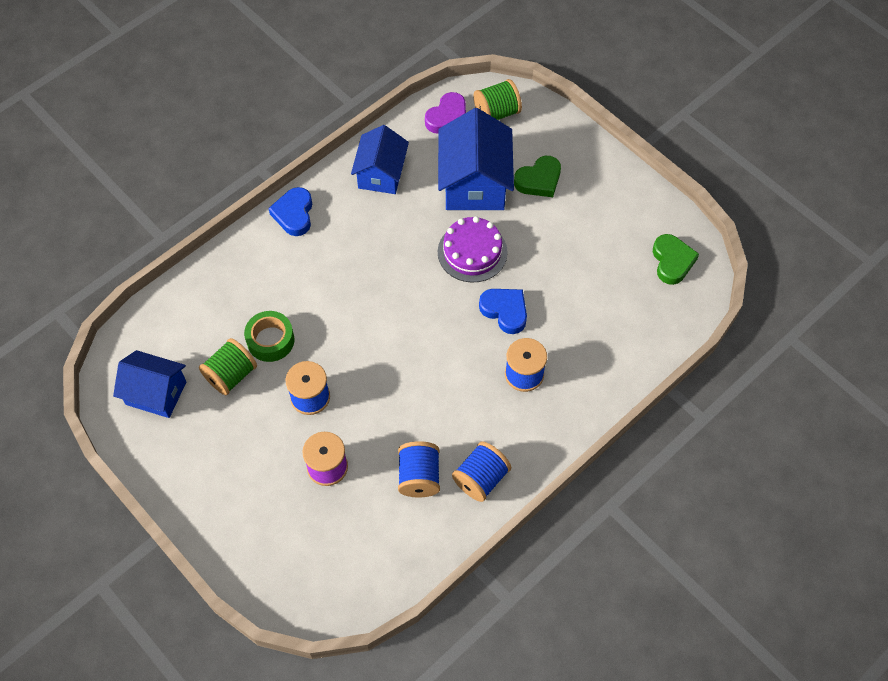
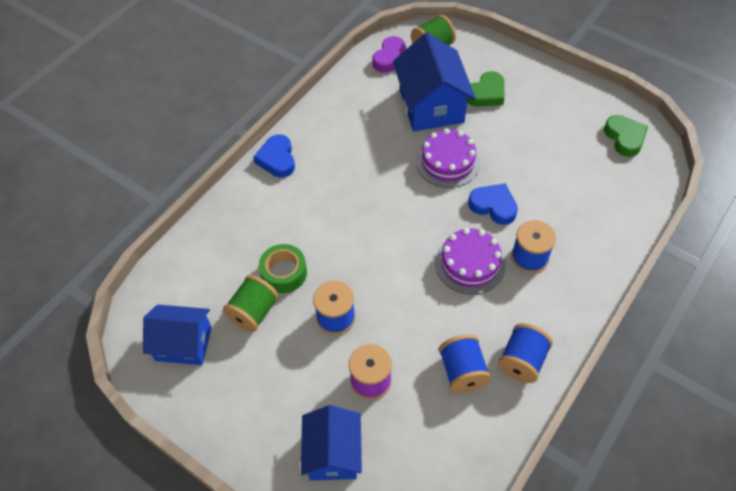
camera: 10 degrees left, 5 degrees down
blue house [351,125,409,194] -> blue house moved to [301,405,362,480]
none -> purple cake [435,228,506,294]

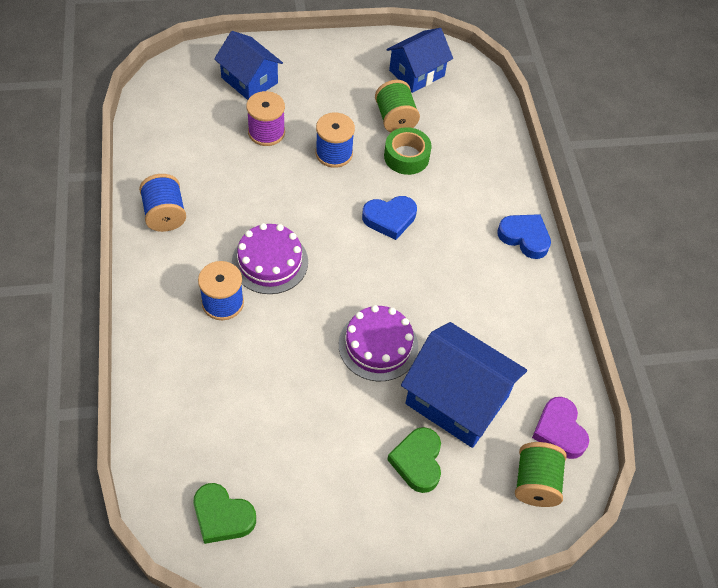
camera: 130 degrees right, 0 degrees up
blue spool [439,334,491,393] -> none
blue heart [468,183,518,225] -> blue heart moved to [362,196,417,240]

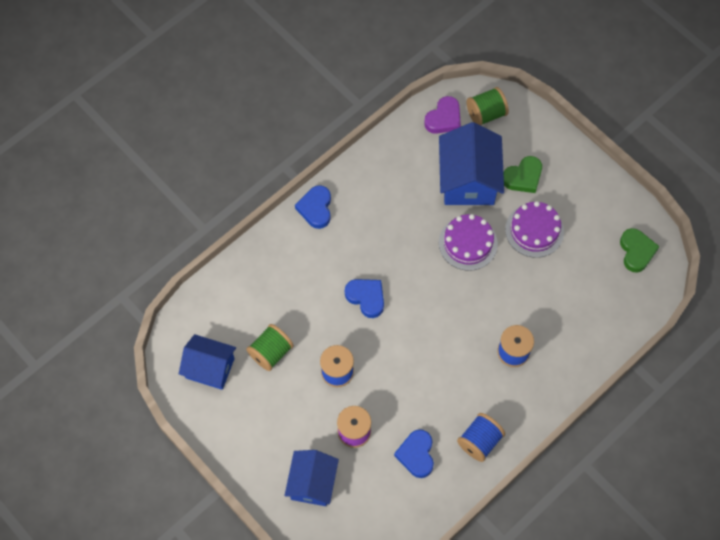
camera: 120 degrees left, 10 degrees up
purple cake [232,223,308,294] -> purple cake moved to [505,201,564,258]
green tape [384,127,432,175] -> none
none -> blue heart [394,429,434,478]

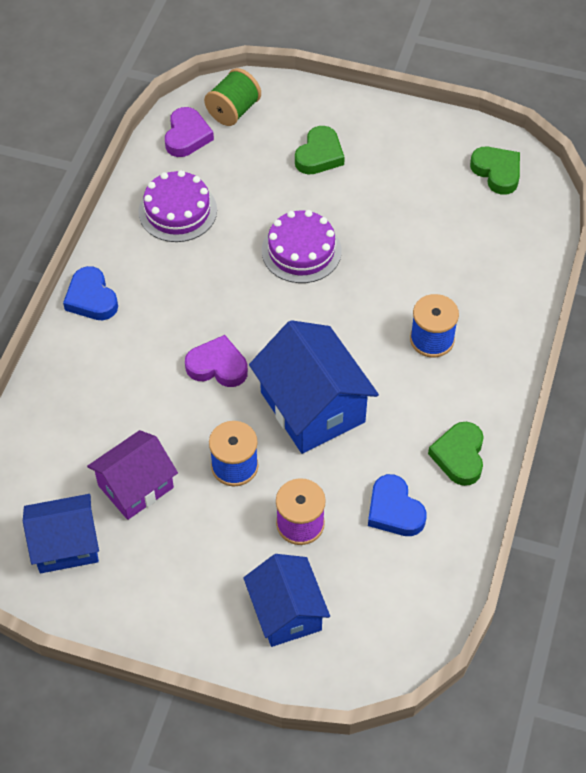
camera: 30 degrees left, 10 degrees down
green spool [246,324,294,371] -> purple house [87,430,178,520]
blue heart [345,279,384,318] -> purple heart [185,335,248,387]
blue house [439,122,504,205] -> blue house moved to [249,320,379,454]
blue spool [457,413,505,462] -> green heart [428,422,484,486]
purple cake [505,201,564,258] -> purple cake moved to [138,170,217,242]

